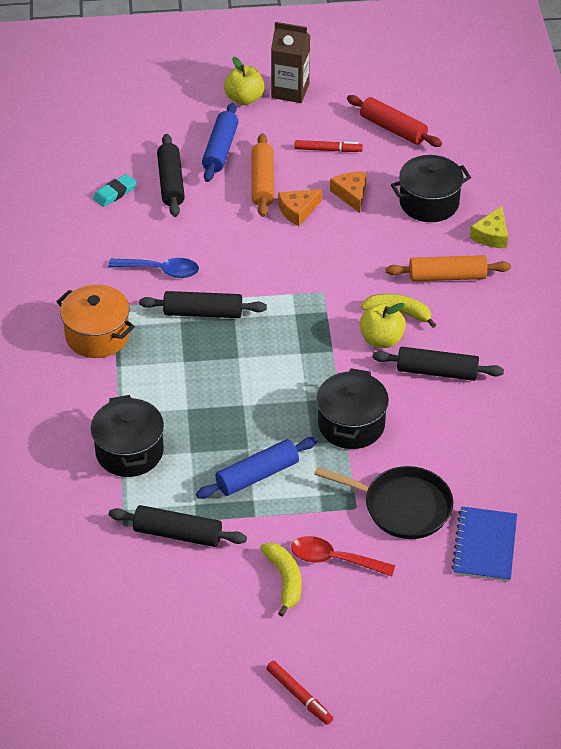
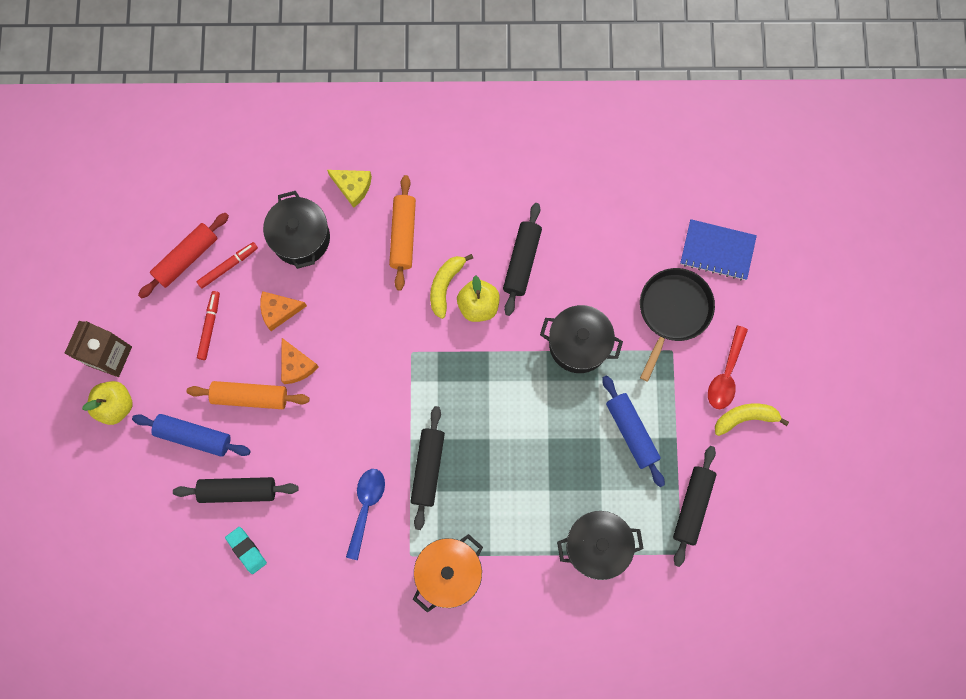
camera: 85 degrees left, 30 degrees up
red marker [266,661,333,725] -> red marker moved to [197,242,258,288]

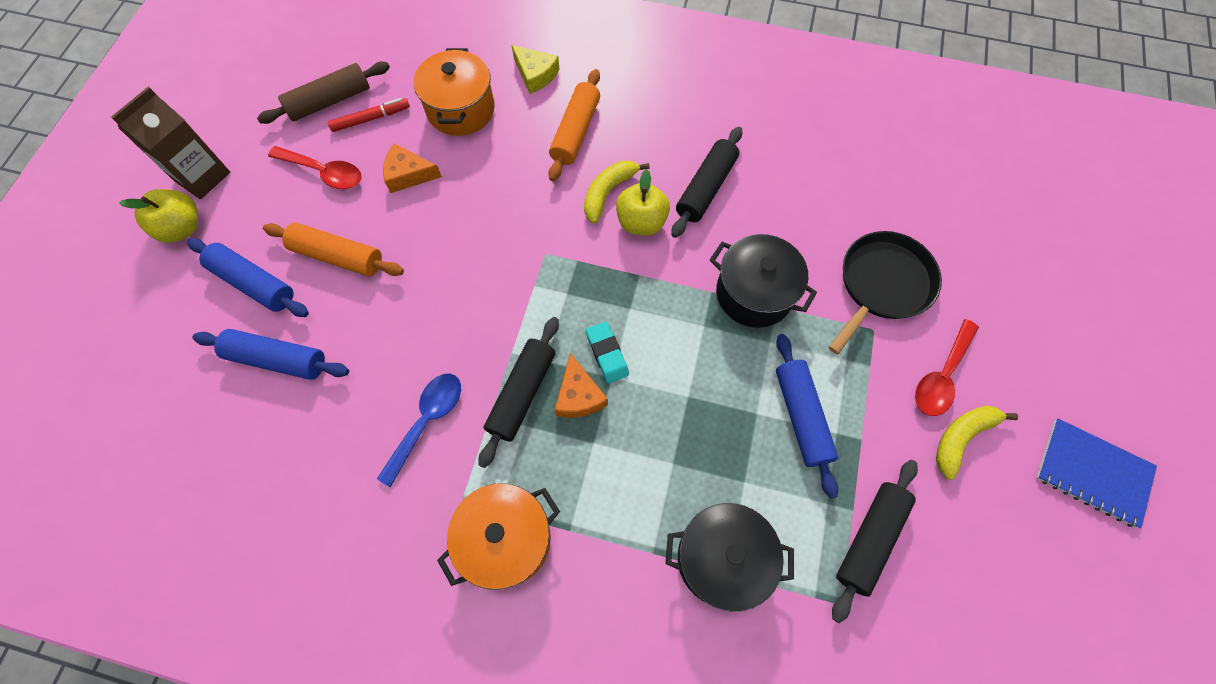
camera: 15 degrees right, 10 degrees down
red rolling pin [138,213,229,299] -> brown rolling pin [257,62,390,124]
black rolling pin [173,477,299,503] -> blue rolling pin [193,329,349,380]
red marker [197,291,220,360] -> red spoon [268,146,362,189]
turquoise eraser [225,527,267,574] -> turquoise eraser moved to [586,321,629,383]
black pot [263,191,330,269] -> orange pot [414,48,495,136]
orange cheese [281,338,319,384] -> orange cheese moved to [555,353,608,418]
blue notebook [680,219,757,280] -> blue notebook moved to [1036,418,1157,528]
yellow banana [715,403,789,436] -> yellow banana turned 45 degrees counterclockwise [936,406,1018,480]

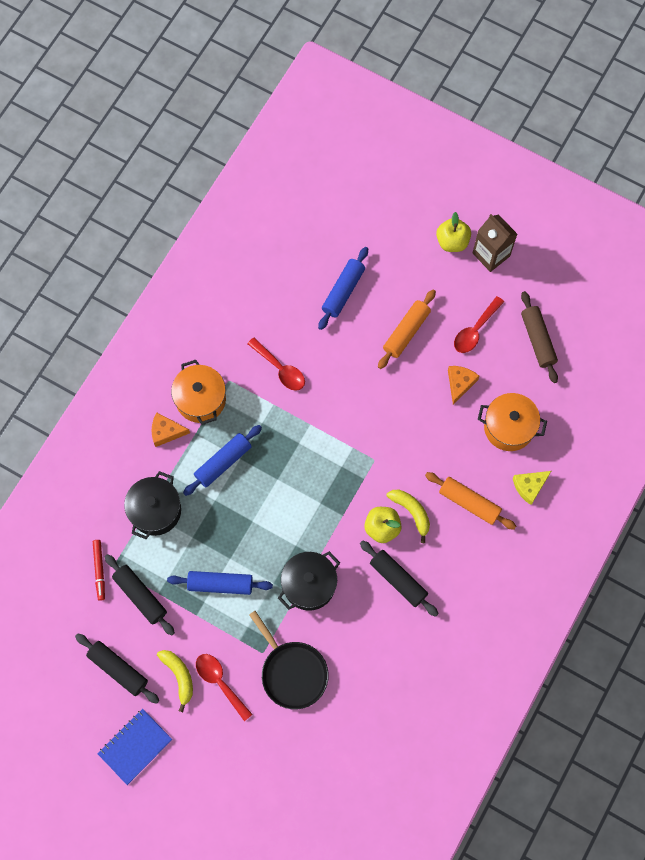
camera: 105 degrees right, 5 degrees up
blue rolling pin [187,238,309,317] -> blue rolling pin moved to [183,425,262,496]
red marker [328,98,410,132] -> red marker moved to [93,540,105,601]
blue spoon [377,373,461,487] -> red spoon [247,338,305,391]
black rolling pin [479,317,559,468] -> black rolling pin moved to [75,634,159,704]
orange cheese [555,353,608,418] -> orange cheese moved to [152,413,190,447]
turquoise eraser [586,321,629,383] -> none

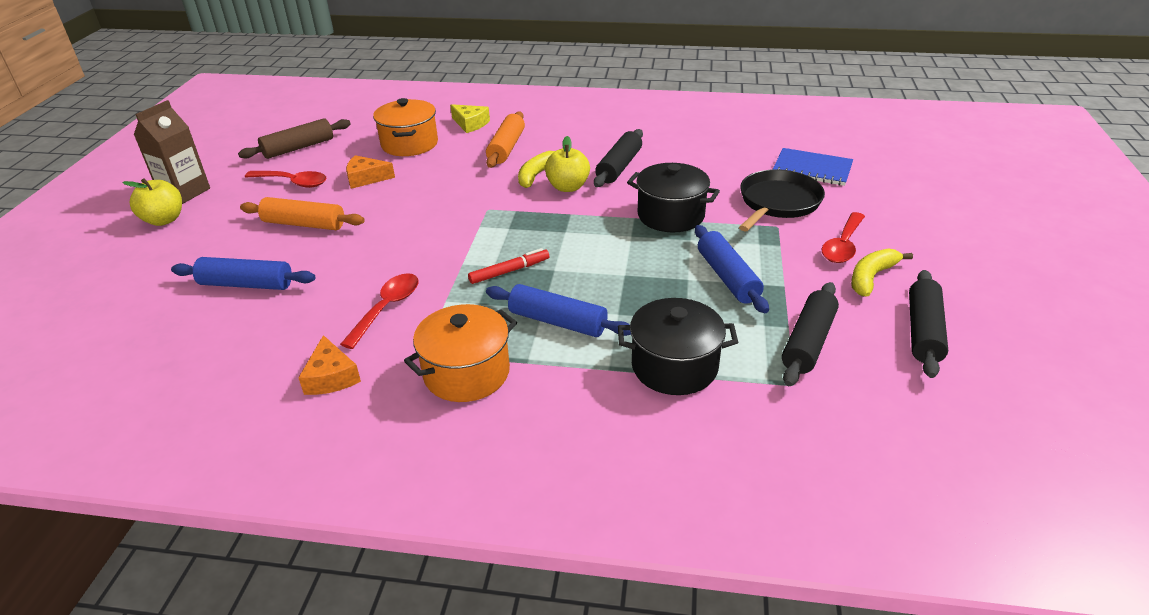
camera: 110 degrees left, 35 degrees down
red marker [93,540,105,601] -> red marker moved to [468,248,549,284]
blue notebook [98,709,172,785] -> blue notebook moved to [773,148,853,186]
orange cheese [152,413,190,447] -> orange cheese moved to [298,335,361,395]

